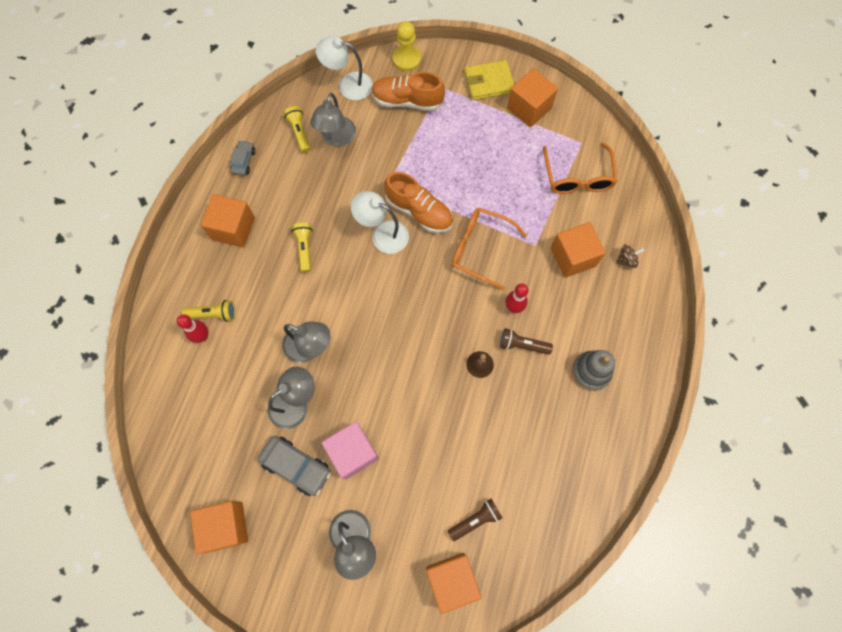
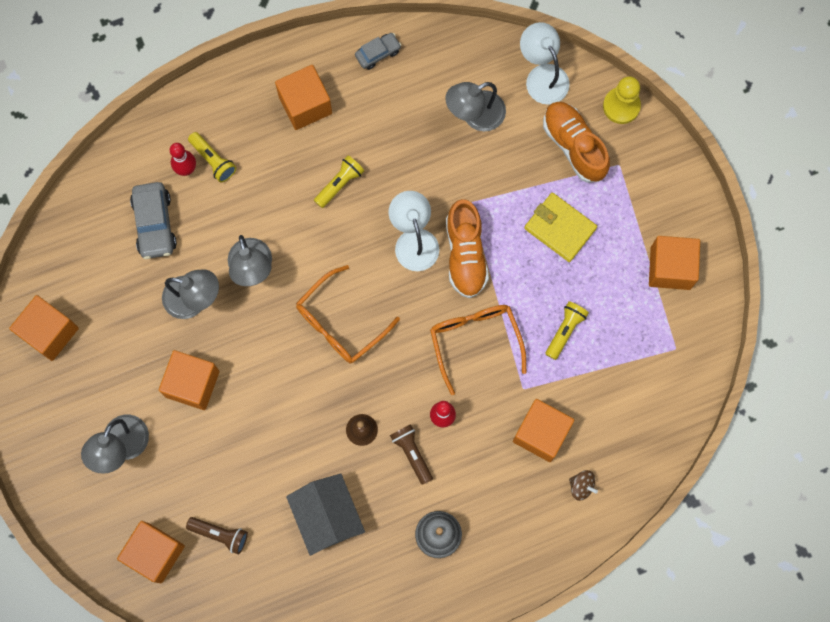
camera: 50 degrees right, 5 degrees up
grey car [258,436,331,496] -> grey car moved to [130,182,177,259]
yellow flashlight [283,106,311,153] -> yellow flashlight moved to [545,301,589,360]
pink cube [322,421,379,479] -> orange cube [159,350,220,410]
yellow wallet [464,60,514,100] -> yellow wallet moved to [524,193,597,262]
orange glasses [543,143,618,194] -> orange glasses moved to [296,265,400,363]
none -> grey house [286,473,365,556]

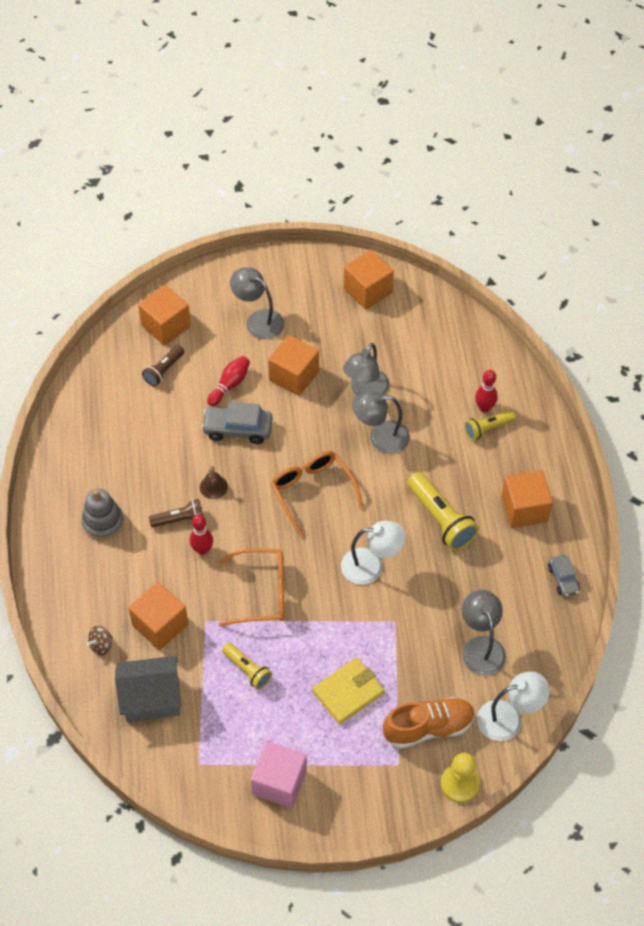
camera: 105 degrees right, 20 degrees down
grey car [130,182,177,259] -> grey car moved to [201,402,273,444]
grey house [286,473,365,556] -> grey house moved to [115,656,181,722]
yellow flashlight [314,155,364,208] -> yellow flashlight [407,472,479,551], size x1.66
orange shoe [446,199,489,298] -> none
orange cube [649,236,700,290] -> pink cube [251,741,307,808]
none -> red bowling pin [207,356,250,406]

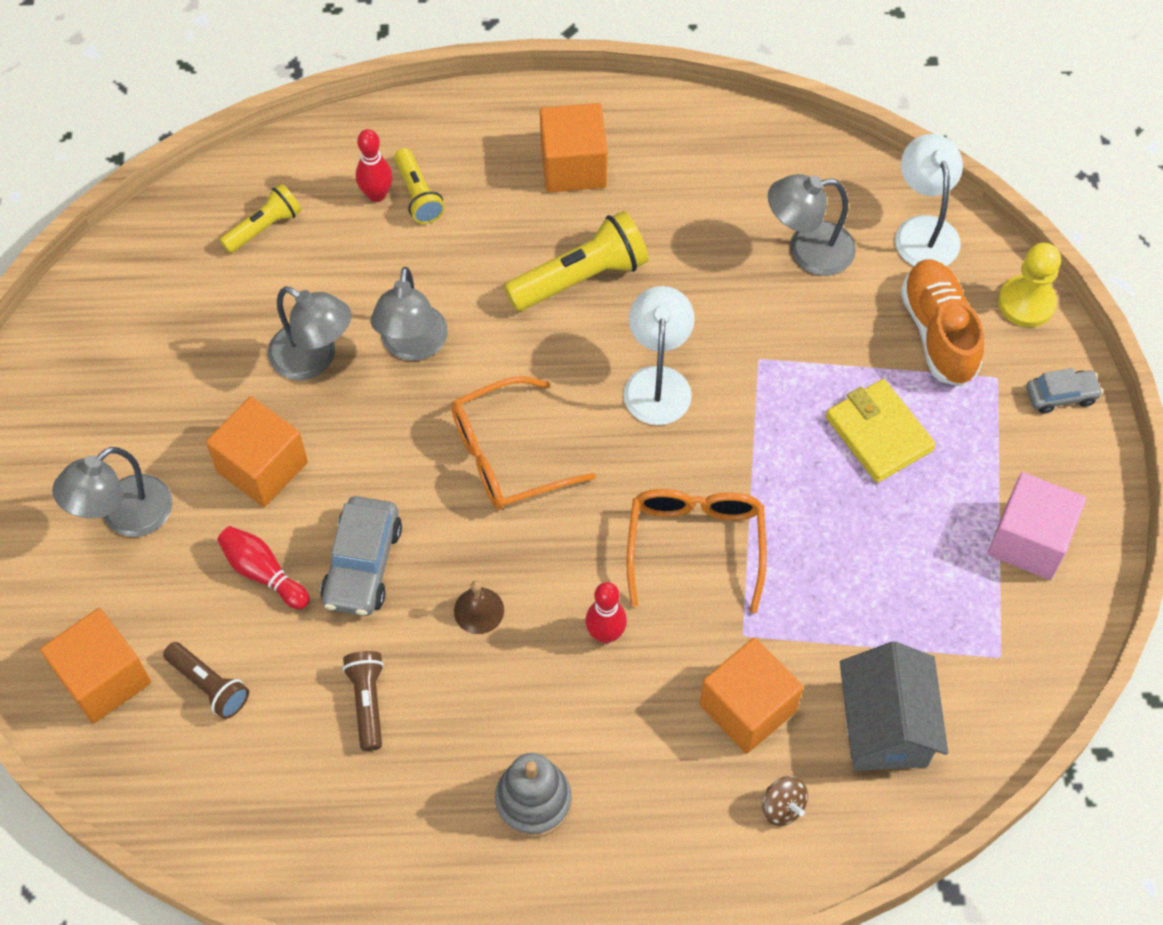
camera: 85 degrees left, 5 degrees up
brown flashlight [149,499,203,527] -> brown flashlight moved to [343,651,384,751]
yellow flashlight [222,643,272,690] -> yellow flashlight moved to [220,184,302,253]
orange cube [344,250,394,309] -> none
grey car [548,555,580,597] -> grey car moved to [1026,368,1103,414]

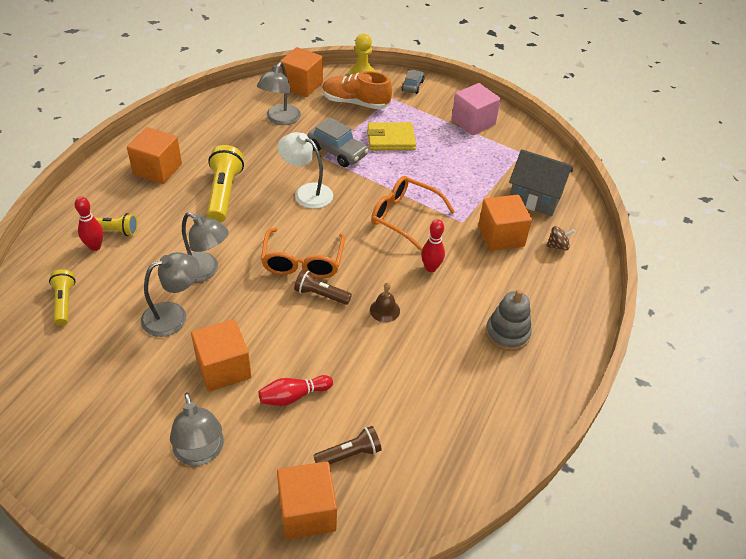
camera: 65 degrees left, 15 degrees down
grey car [320,496,402,616] -> grey car moved to [307,117,369,167]
brown flashlight [343,651,384,751] -> brown flashlight moved to [294,270,352,305]
white lamp [895,134,963,266] -> orange cube [280,47,323,97]

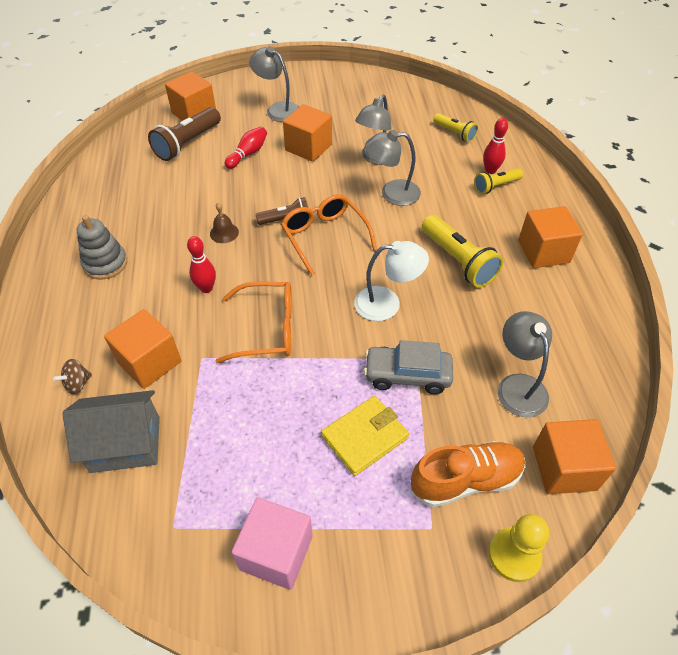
camera: 150 degrees right, 5 degrees up
brown flashlight [313,426,382,465] -> brown flashlight [148,107,221,161], size x1.66
grey car [402,70,425,94] -> none

